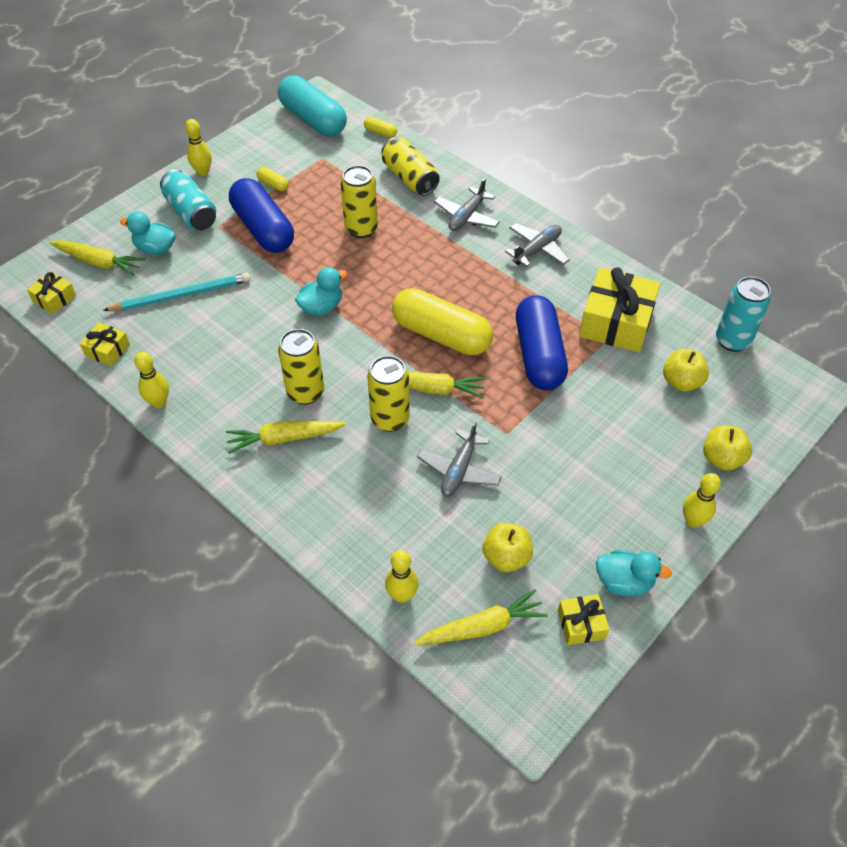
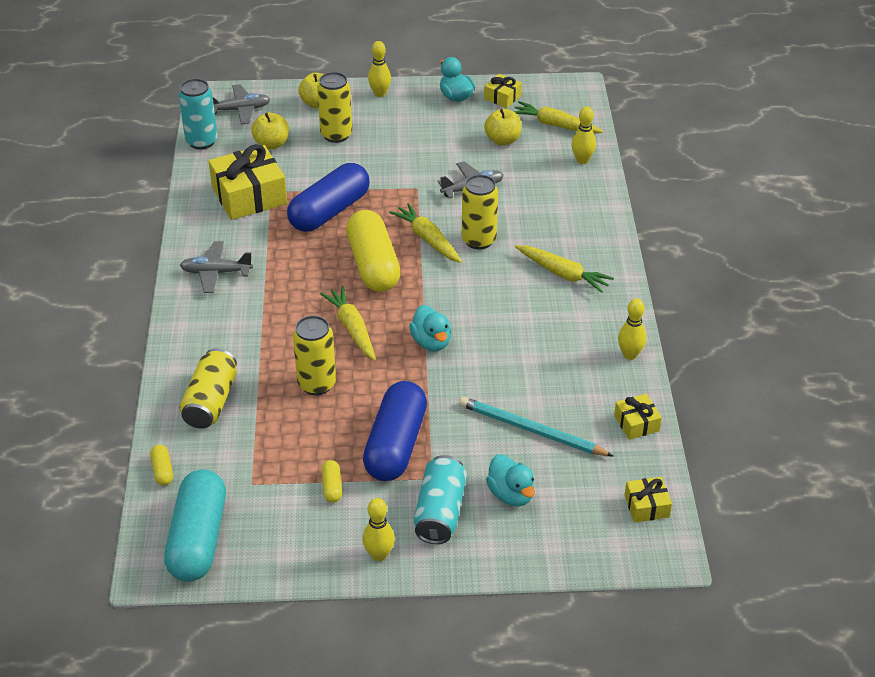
camera: 135 degrees left, 10 degrees down
yellow carrot [49,240,145,276] -> yellow carrot moved to [320,286,376,361]
yellow can [278,329,324,405] -> yellow can moved to [317,72,352,143]
turquoise duck [295,267,347,316] -> turquoise duck turned 120 degrees counterclockwise [409,305,451,351]
grey plane [434,178,500,231] -> grey plane moved to [213,84,270,125]

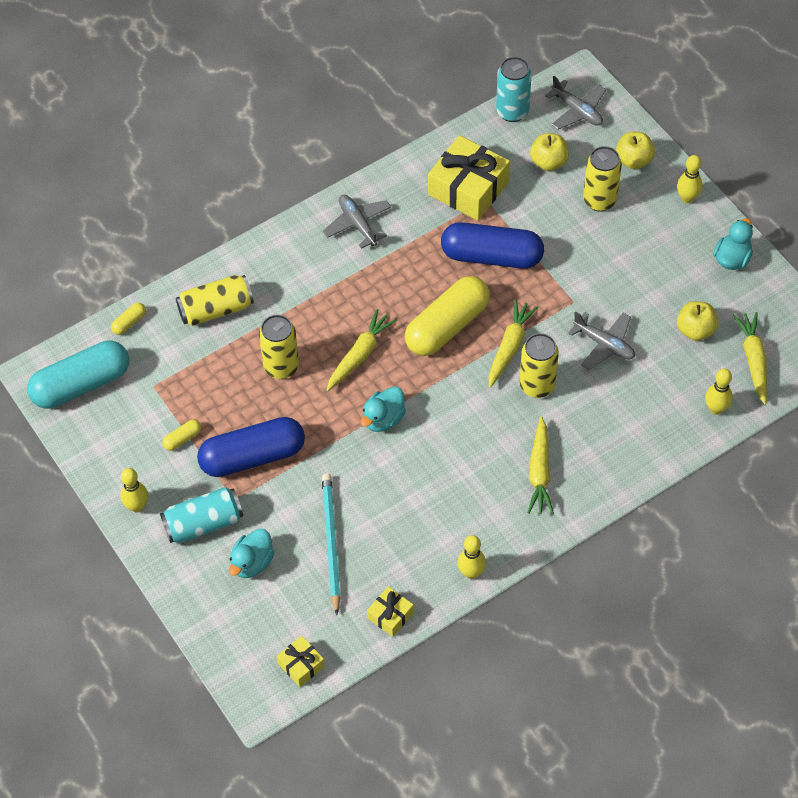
camera: 60 degrees right, 15 degrees up
yellow gift [484,74,522,108] -> none

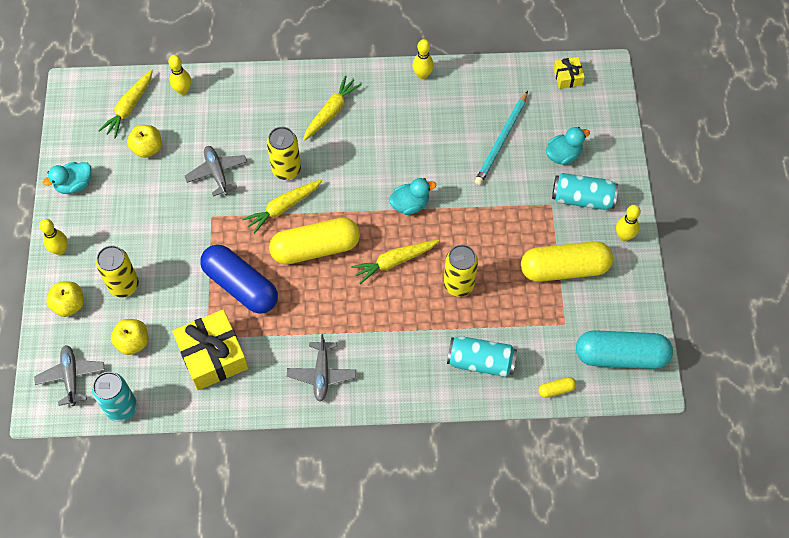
camera: 150 degrees left, 5 degrees up
yellow capsule [163,419,201,451] -> yellow capsule [521,241,613,282], size x2.48
yellow can [176,275,254,326] -> turquoise can [447,336,517,377]
blue capsule [197,417,305,477] -> none
yellow gift [367,586,414,637] -> none

